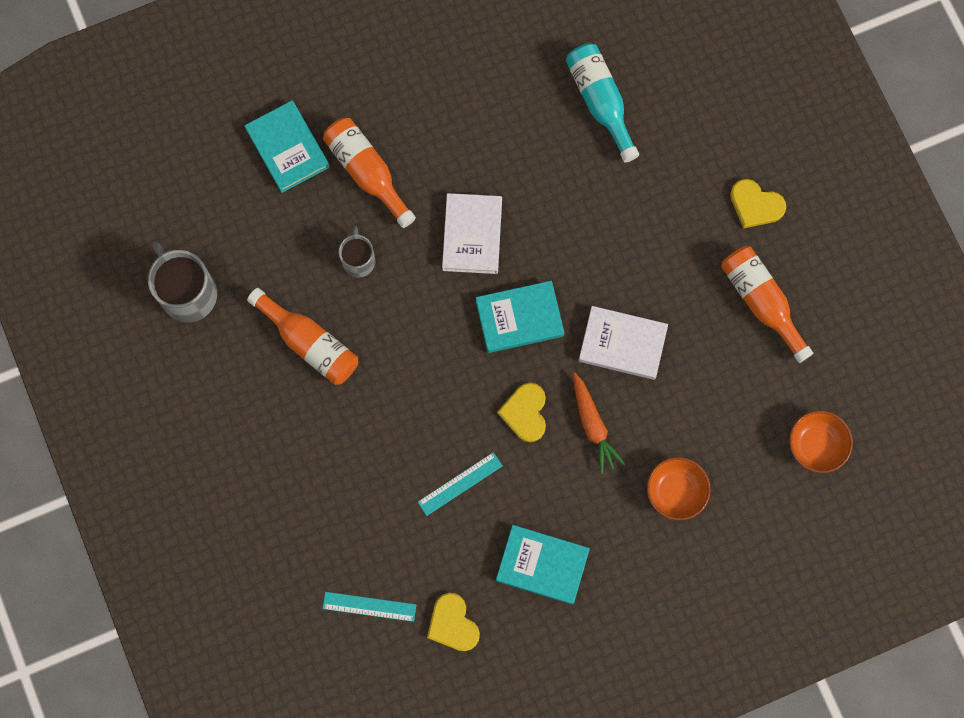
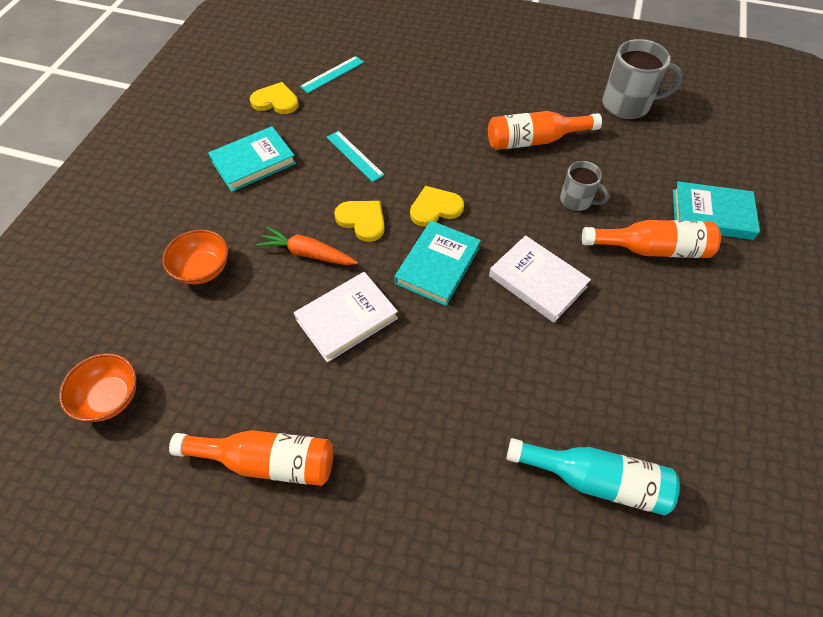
camera: 130 degrees right, 20 degrees down
turquoise ruler [418,452,502,516] -> turquoise ruler turned 45 degrees counterclockwise [327,131,385,182]
yellow heart [730,179,786,229] -> yellow heart moved to [410,186,464,227]

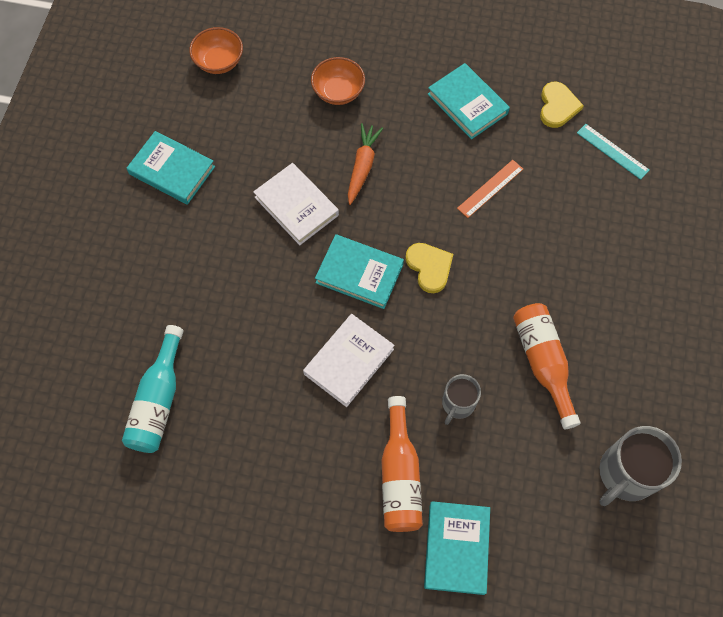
camera: 85 degrees right, 10 degrees up
orange bottle [169,430,333,486] -> turquoise book [127,131,215,205]
turquoise ruler [327,131,385,182] -> orange ruler [457,160,523,218]
yellow heart [334,201,385,242] -> none
grey mug [602,39,683,119] -> grey mug turned 45 degrees clockwise [599,426,682,506]

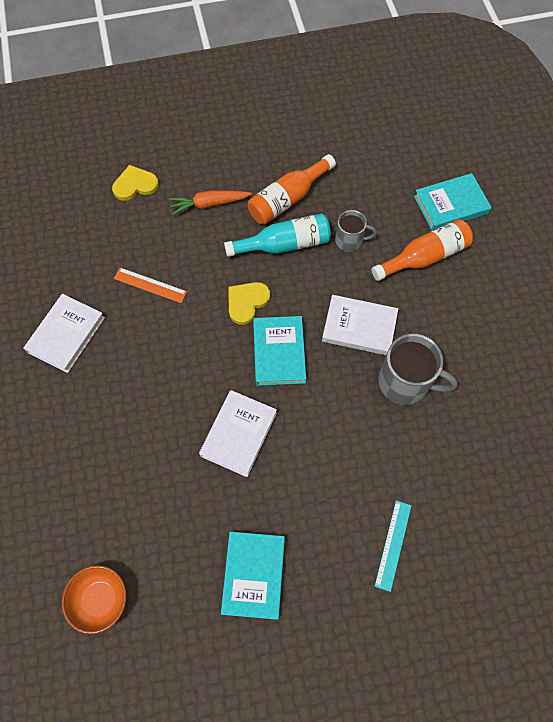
camera: 115 degrees left, 0 degrees up
turquoise bottle [122,325,183,453] -> turquoise bottle moved to [224,213,331,257]
orange bowl [311,57,365,105] -> none
orange carrot [348,123,383,205] -> orange carrot moved to [169,190,252,215]
turquoise book [428,63,510,139] -> white book [23,294,105,373]
yellow heart [540,82,584,128] -> yellow heart moved to [112,165,159,201]
turquoise ruler [577,124,649,180] -> turquoise ruler moved to [375,500,412,592]
grey mug [599,426,682,506] -> grey mug moved to [378,334,458,405]

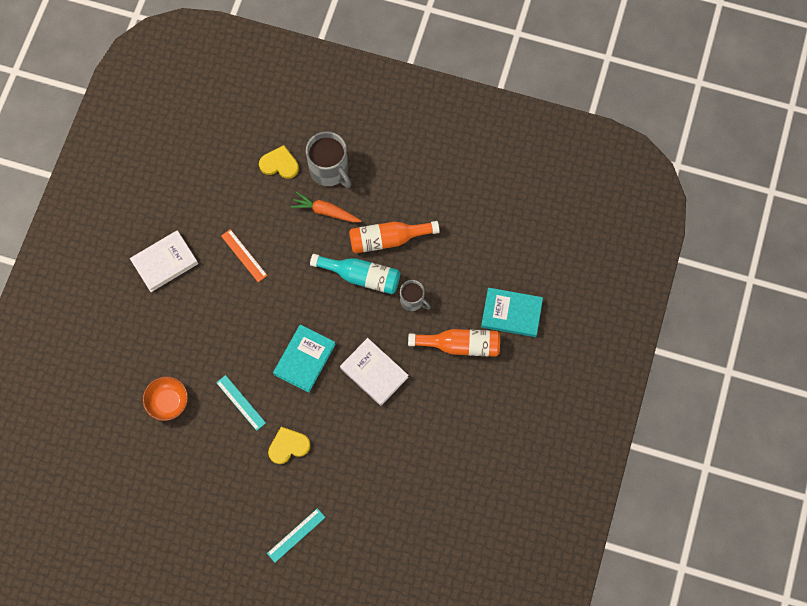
camera: 30 degrees right, 5 degrees up
orange bowl [62,565,126,634] -> orange bowl moved to [143,377,188,421]
white book [199,390,277,477] -> turquoise ruler [216,375,266,431]
turquoise book [221,532,285,620] -> none
yellow heart [228,282,270,325] -> yellow heart moved to [268,427,311,464]
grey mug [378,334,458,405] -> grey mug moved to [306,131,351,188]

